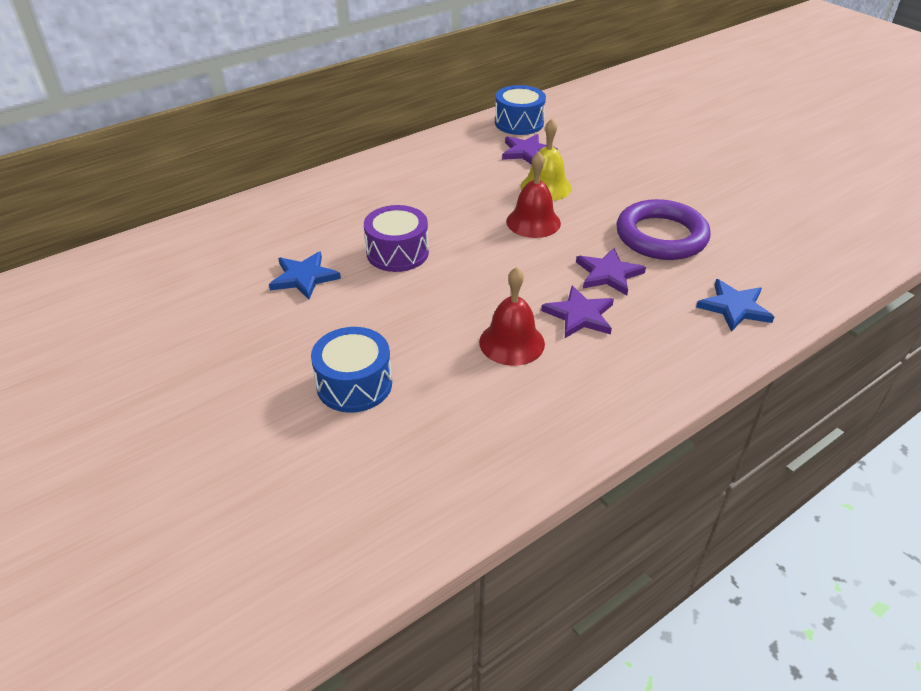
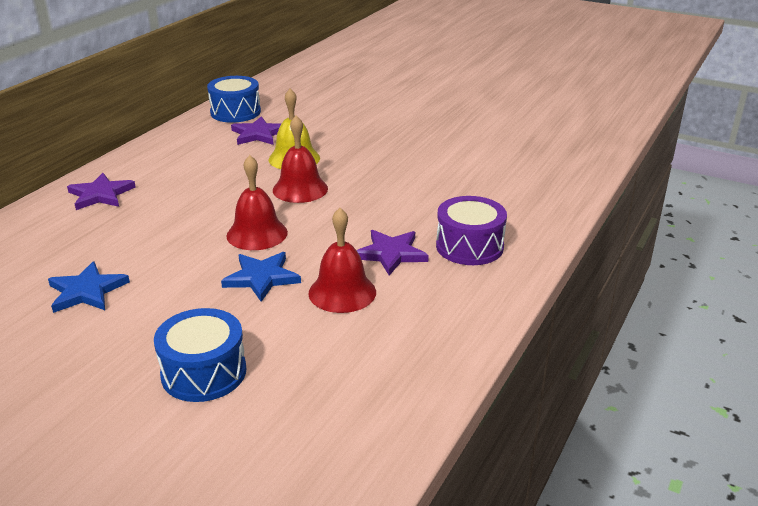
camera: 25 degrees left, 10 degrees down
purple drum [364,205,429,272] -> purple drum moved to [436,196,507,265]
purple star [576,248,646,296] -> purple star moved to [67,173,136,210]
purple ring [616,199,711,260] -> none
blue star [696,279,774,332] -> blue star moved to [221,252,301,302]
none -> red bell [226,155,288,250]

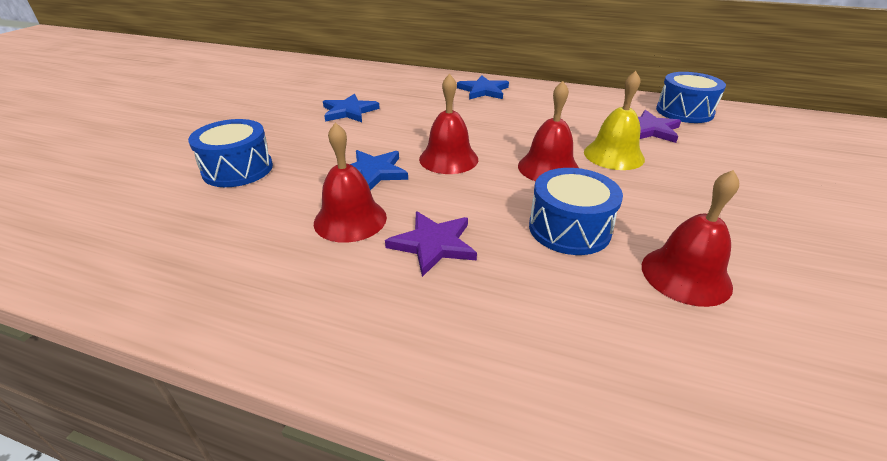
camera: 80 degrees right, 5 degrees up
purple star [67,173,136,210] -> blue star [457,75,509,100]
purple drum [436,196,507,265] -> none
none -> blue drum [529,168,623,255]
none -> red bell [642,170,739,307]

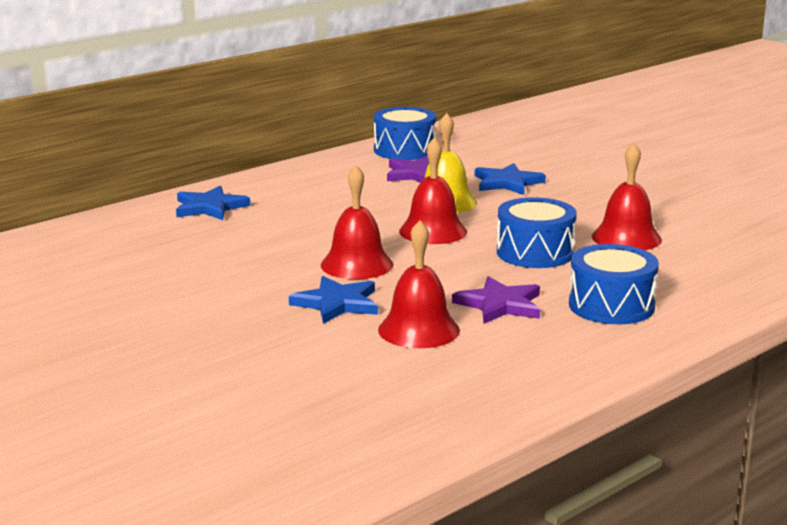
camera: 60 degrees left, 15 degrees down
blue drum [188,119,273,187] -> blue drum moved to [569,244,659,324]
blue star [323,94,380,122] -> blue star moved to [475,163,546,195]

